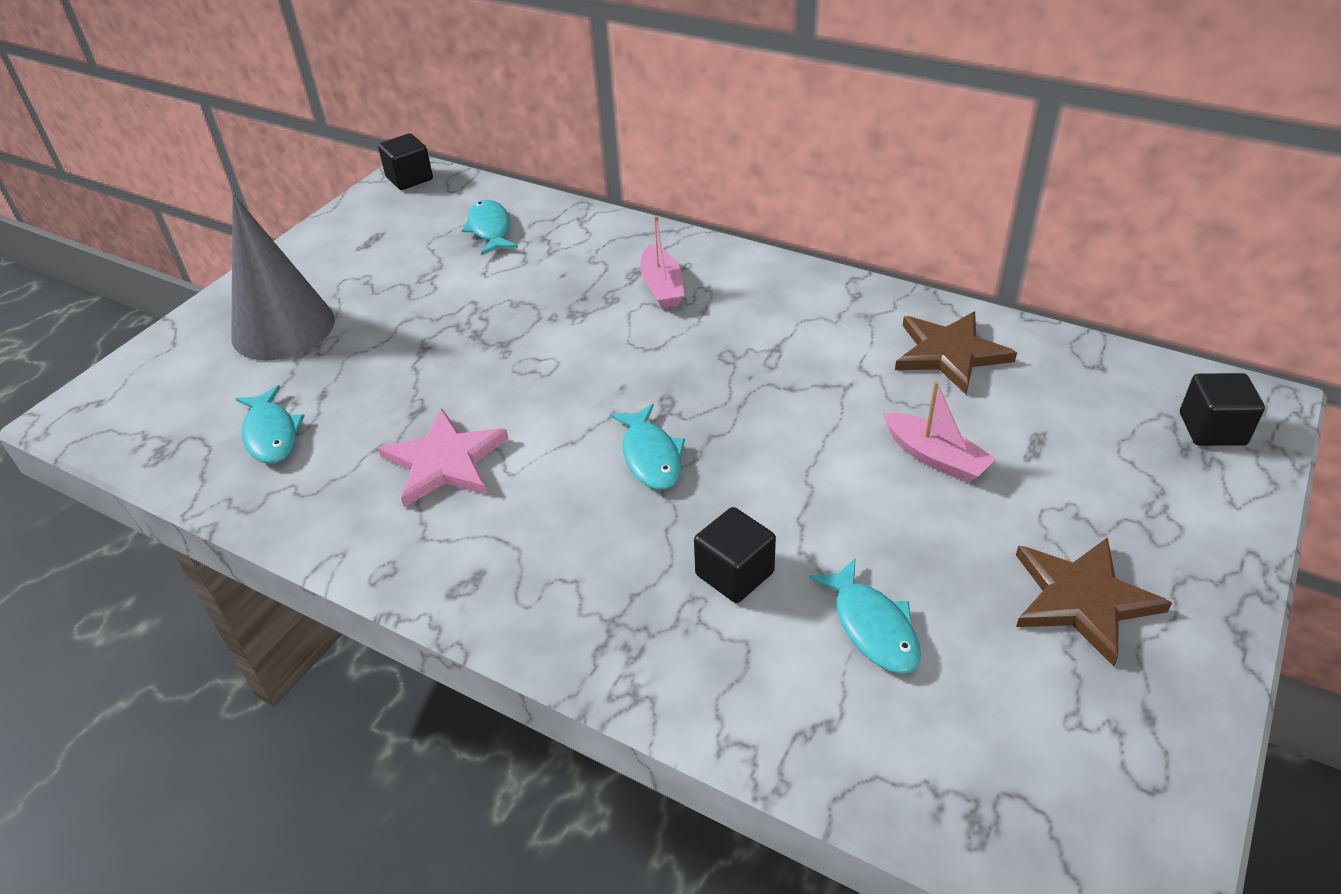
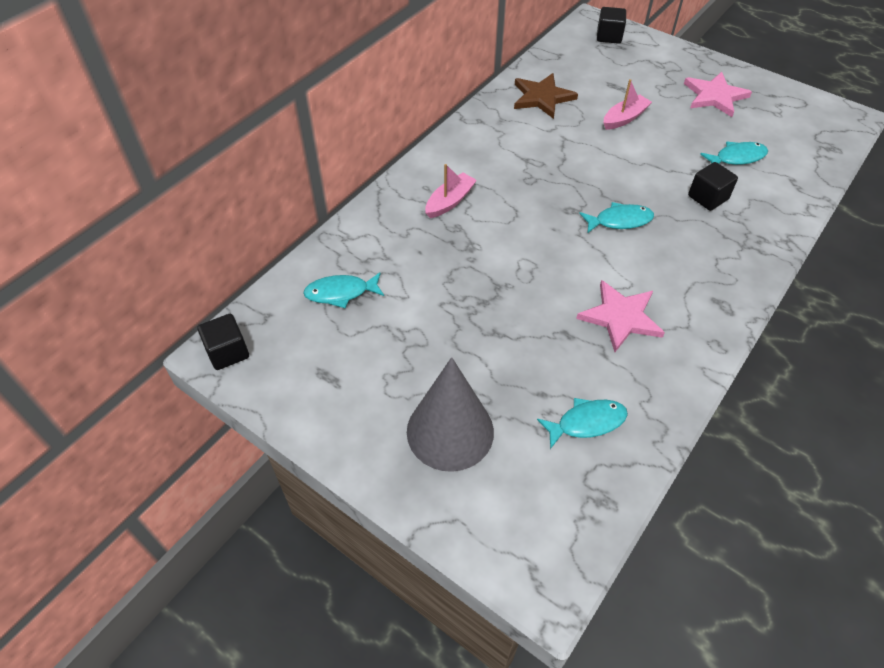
camera: 85 degrees left, 10 degrees up
pink boat [640,215,684,309] -> pink boat turned 45 degrees counterclockwise [425,164,477,218]
brown star [1016,537,1172,666] -> pink star [684,72,752,117]

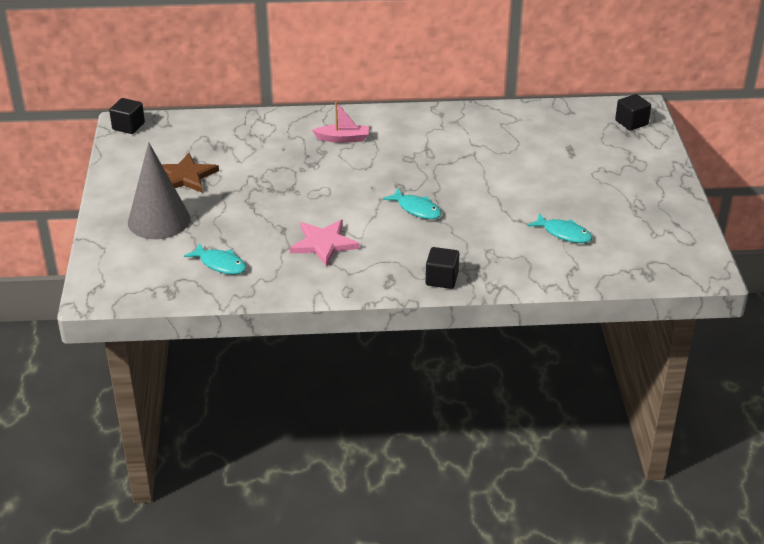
camera: 50 degrees right, 15 degrees down
turquoise fish [303,272,384,308] -> none
brown star [514,73,578,119] -> brown star moved to [162,153,219,193]
pink boat [604,79,652,130] -> none
pink star [684,72,752,117] -> none
black cube [688,162,738,211] -> black cube moved to [426,247,459,289]

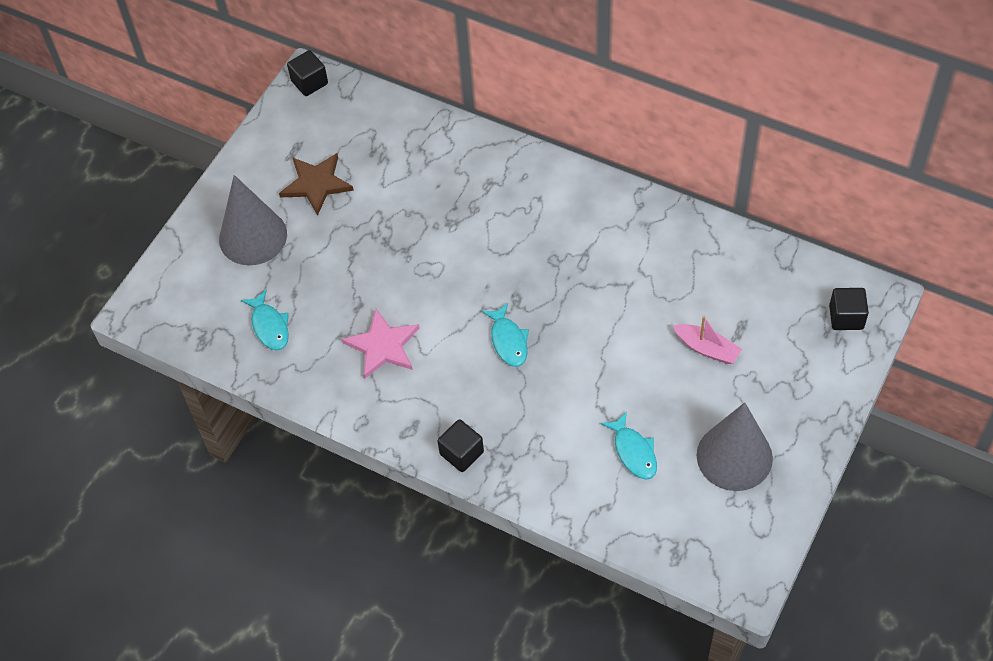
camera: 35 degrees right, 20 degrees up
pink boat [312,101,369,143] -> pink boat moved to [673,316,742,364]
none -> grey cone [697,402,773,491]

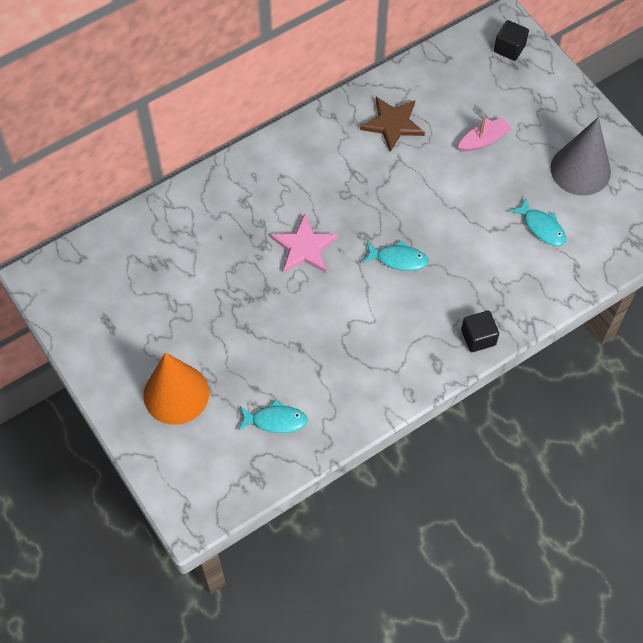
camera: 65 degrees left, 5 degrees up
grey cone [219,175,287,265] -> orange cone [144,352,209,425]
brown star [279,153,354,216] -> brown star moved to [360,97,425,152]
black cube [287,50,328,96] -> none
pink star [342,309,419,379] -> pink star moved to [271,214,338,273]
turquoise fish [601,411,657,480] -> turquoise fish turned 45 degrees clockwise [509,198,566,246]

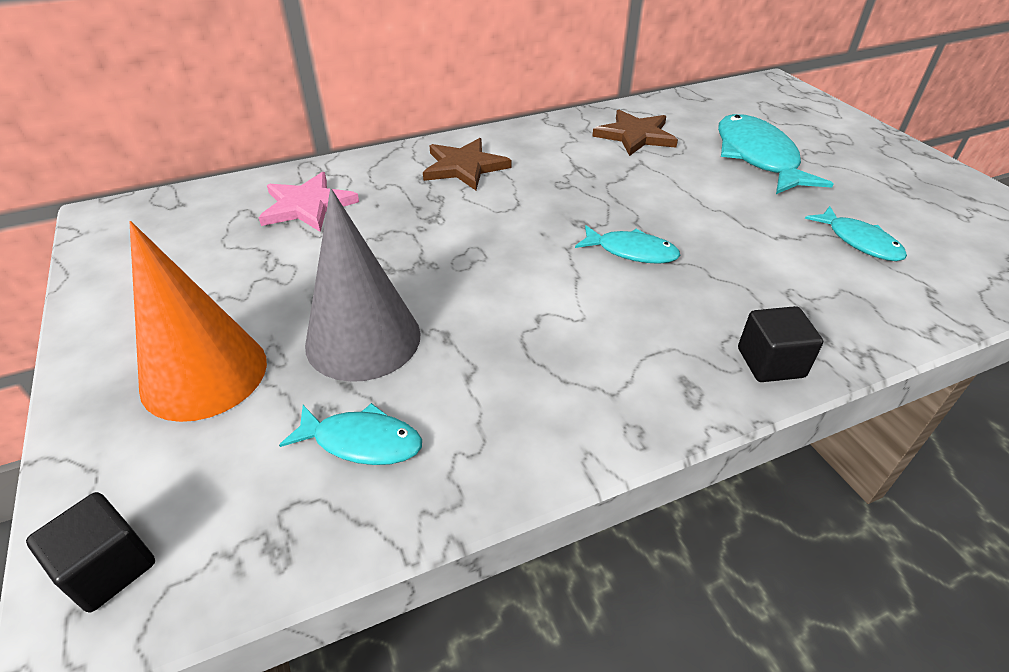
camera: 10 degrees right, 20 degrees down
pink star [271,214,338,273] -> pink star moved to [258,172,359,232]
pink boat [458,116,512,152] -> turquoise fish [718,114,834,194]
black cube [494,20,529,61] -> black cube moved to [26,492,155,613]
grey cone [550,117,611,196] -> grey cone moved to [305,188,421,382]
none -> brown star [423,138,511,190]

